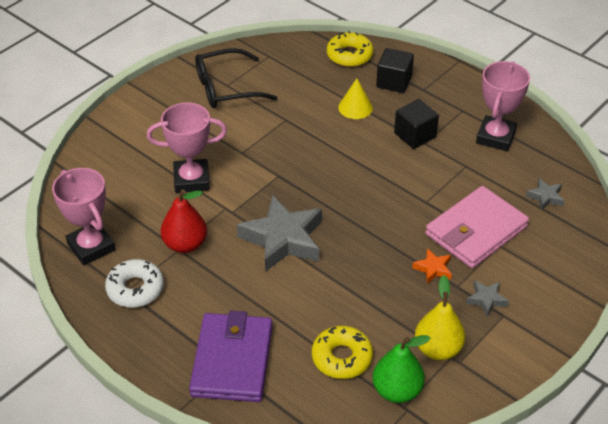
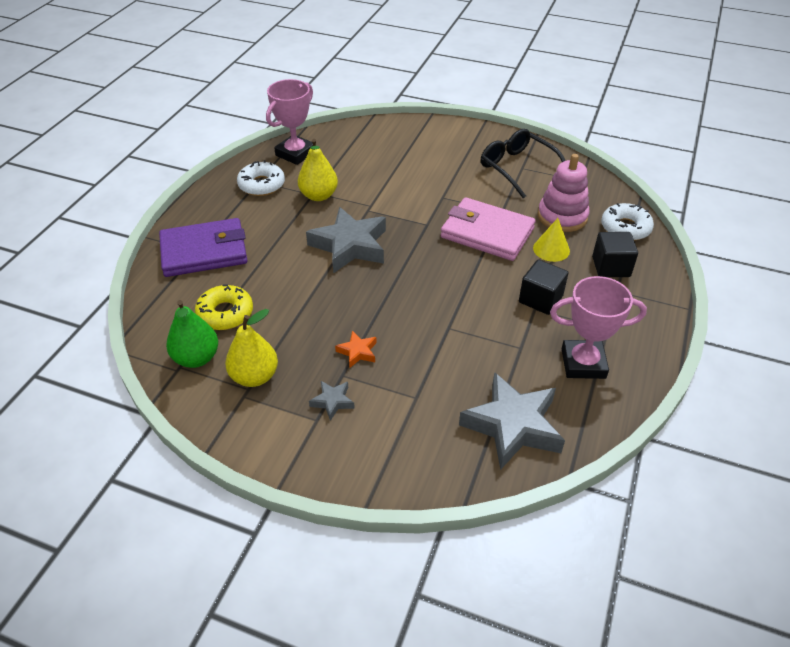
camera: 70 degrees right, 0 degrees up
pink trophy [147,103,227,193] -> none
red pear [161,189,207,253] -> yellow pear [298,139,338,201]
yellow donut [327,31,373,67] -> white donut [601,203,654,241]
pink wallet [425,186,529,268] -> pink wallet moved to [441,197,536,261]
grey star [526,178,565,211] -> grey star [459,372,565,470], size x2.23
none -> pink stacking toy [538,154,590,232]

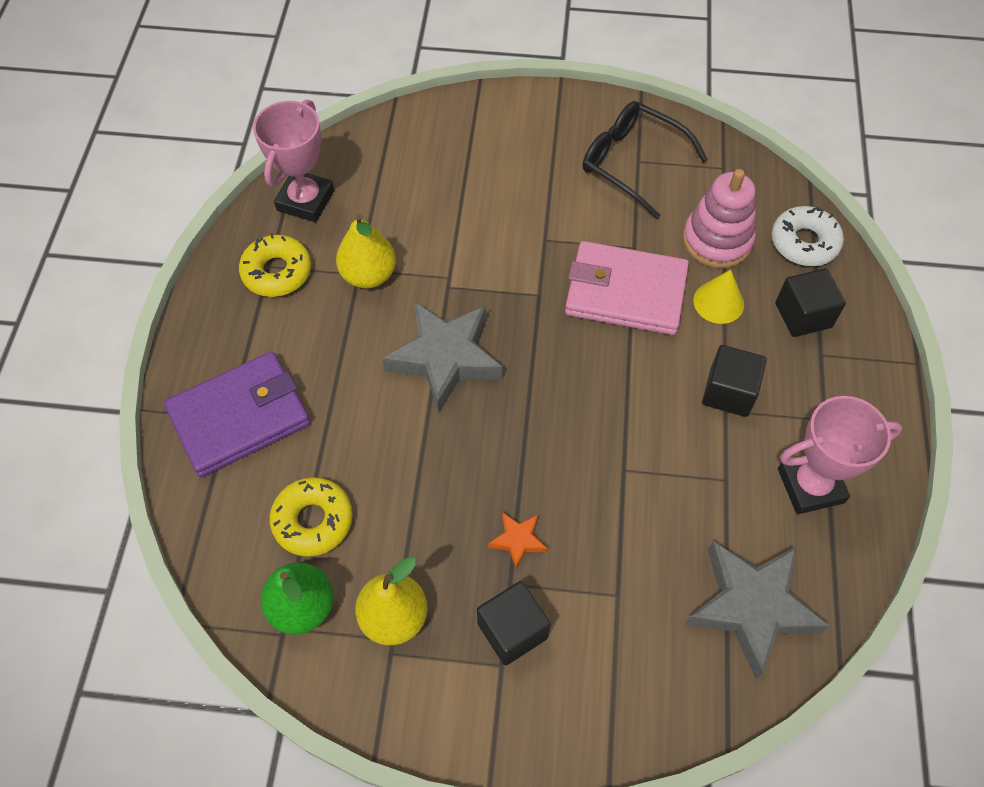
camera: 15 degrees left, 15 degrees up
white donut [237,160,285,196] -> yellow donut [239,233,311,297]
grey star [309,381,355,421] -> black cube [477,581,551,665]

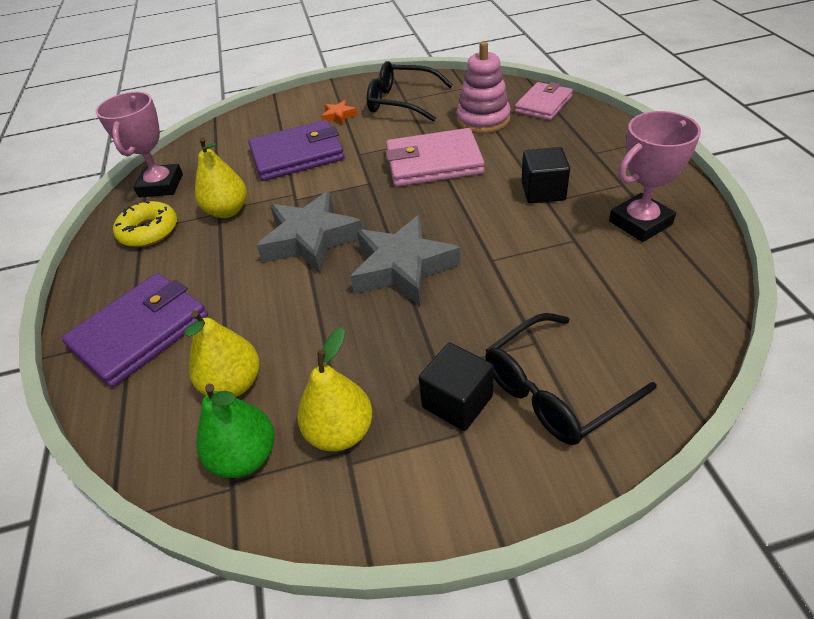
camera: 15 degrees left, 15 degrees down
yellow donut [270,477,353,557] -> yellow pear [184,310,260,397]
orange star [488,512,547,569] -> orange star moved to [321,100,357,125]
grey star [685,541,830,679] -> grey star moved to [351,215,461,306]
yellow cone [693,270,744,324] -> none
white donut [772,206,844,266] -> pink wallet [514,82,573,120]
black cube [775,268,846,337] -> none
none -> purple wallet [248,120,345,181]
none -> black glasses [485,313,657,445]

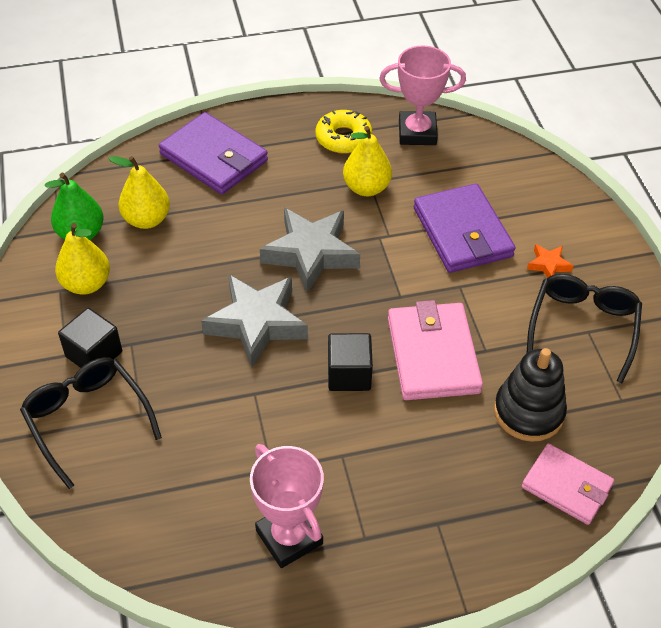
camera: 85 degrees right, 5 degrees up
pink stacking toy [457,41,511,133] -> black stacking toy [494,348,567,442]
black cube [521,147,570,203] -> black cube moved to [328,333,373,391]

